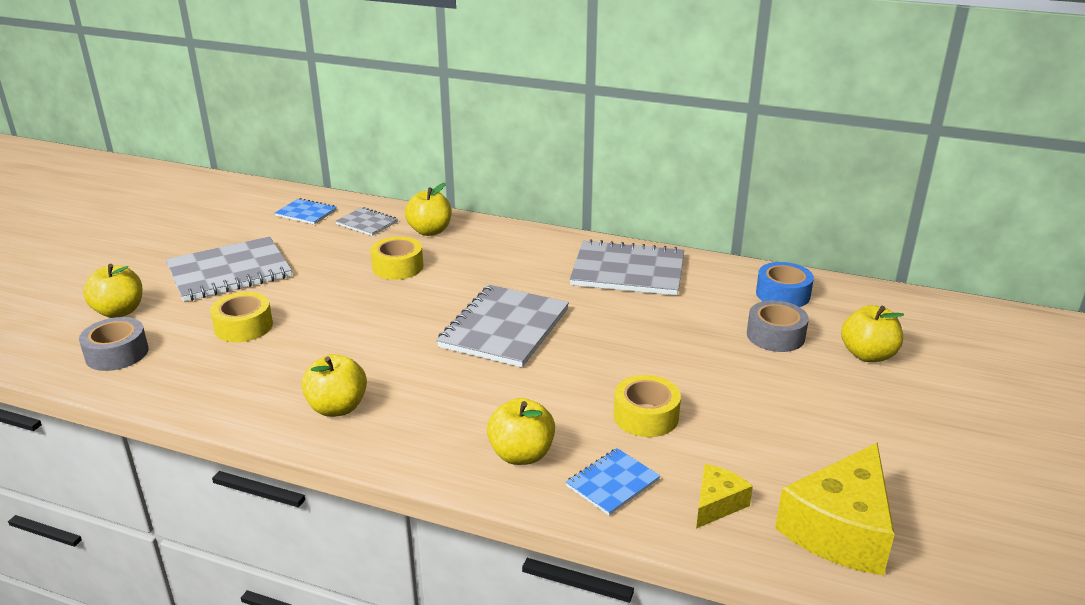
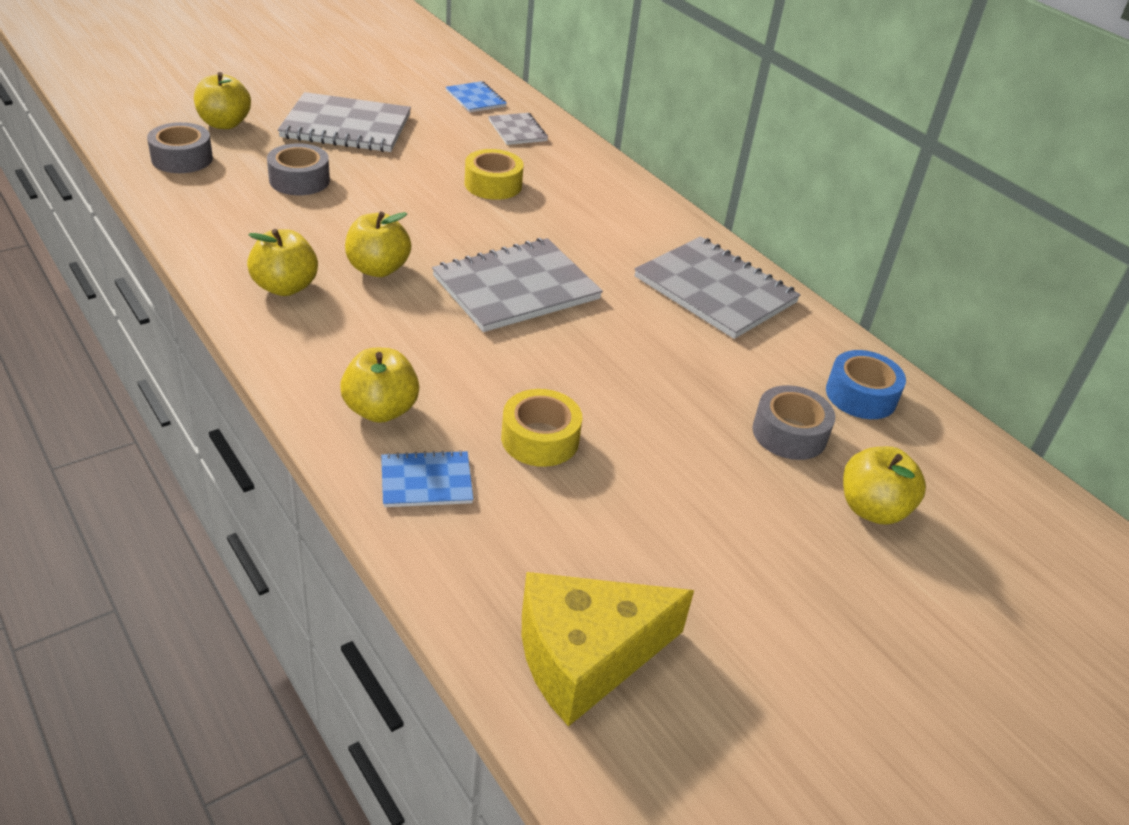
camera: 30 degrees right, 10 degrees up
yellow tape [210,292,273,342] -> grey tape [267,143,330,195]
yellow apple [405,183,451,236] -> yellow apple moved to [345,212,411,277]
yellow cheese [696,464,753,529] -> none

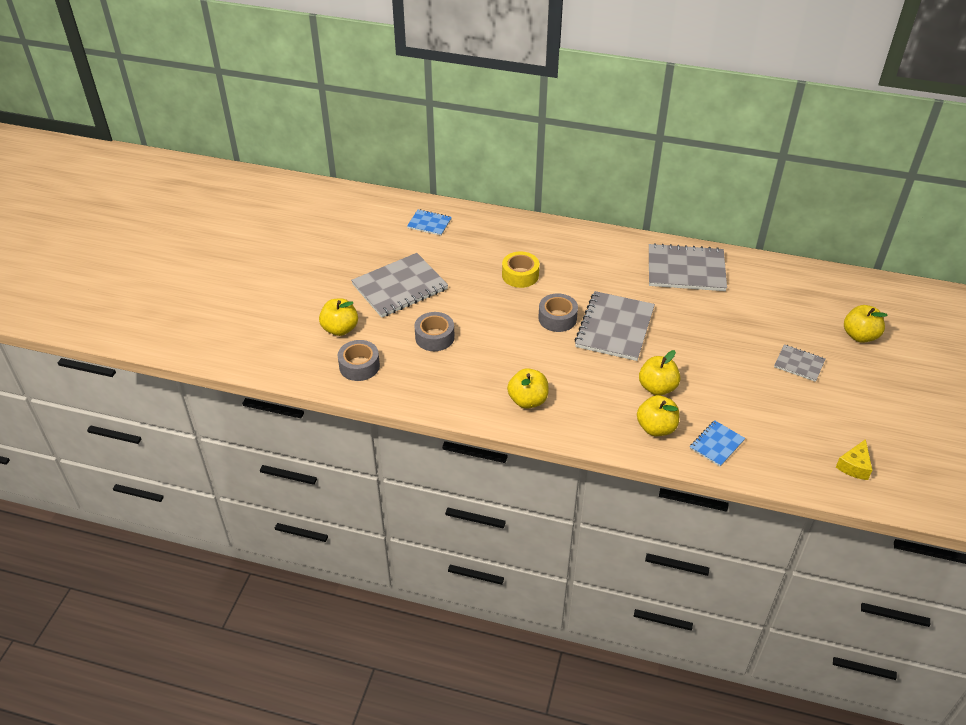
camera: 35 degrees left, 5 degrees up
yellow apple [345,212,411,277] -> yellow apple moved to [639,350,680,395]
grey notebook [488,113,548,145] -> grey notebook moved to [774,344,825,382]
yellow tape [501,389,582,467] -> none
yellow cheese [522,572,694,727] -> yellow cheese [836,439,872,480], size x0.51
grey tape [752,385,835,460] -> grey tape moved to [538,293,578,332]
blue tape [826,350,906,419] -> none

